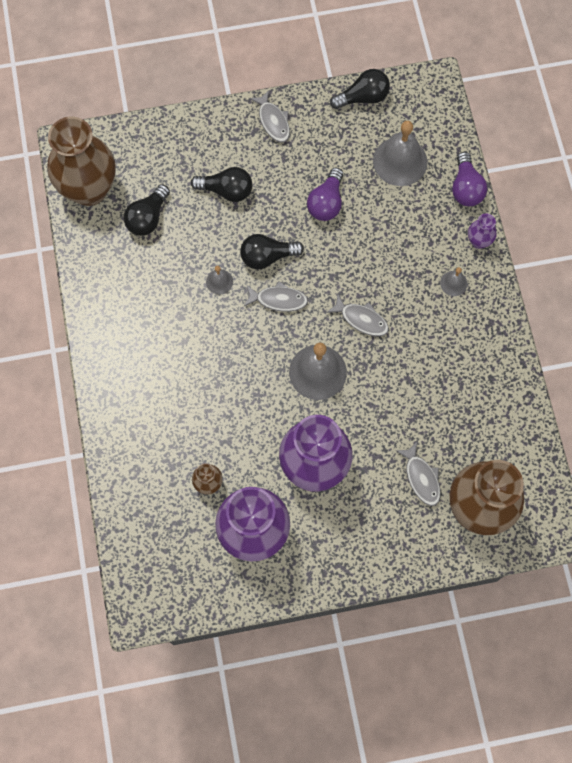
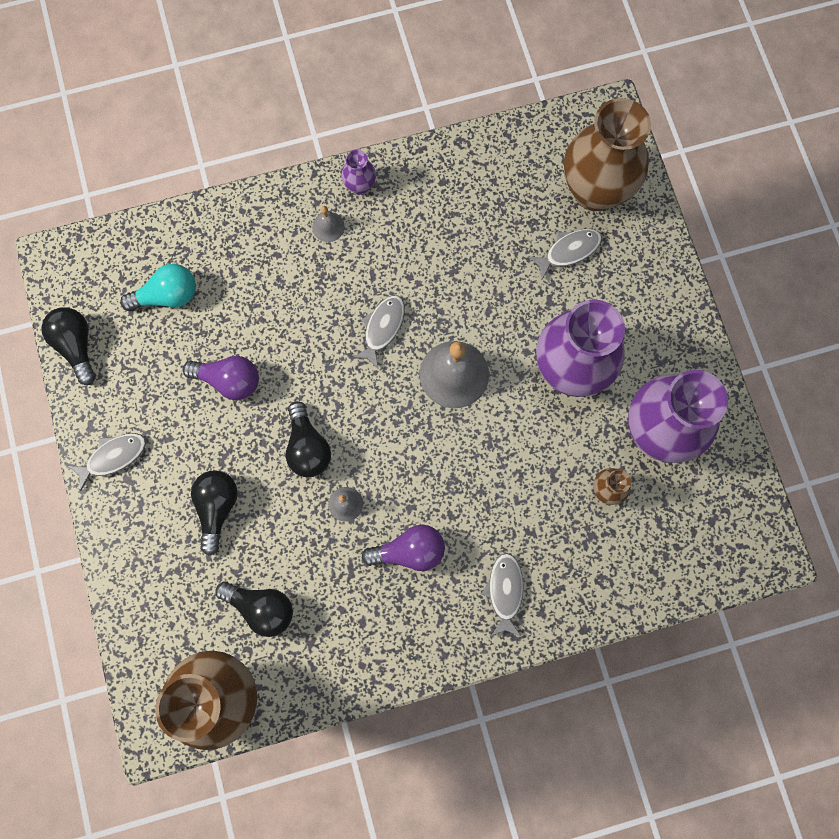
camera: 95 degrees left, 5 degrees up
grey fish [244,281,308,312] -> grey fish moved to [482,553,524,637]
grey bell [373,121,427,186] -> turquoise light bulb [120,264,196,311]
purple light bulb [452,152,487,206] -> purple light bulb moved to [362,524,445,571]
purple vase [468,213,497,249] -> purple vase moved to [341,149,376,195]

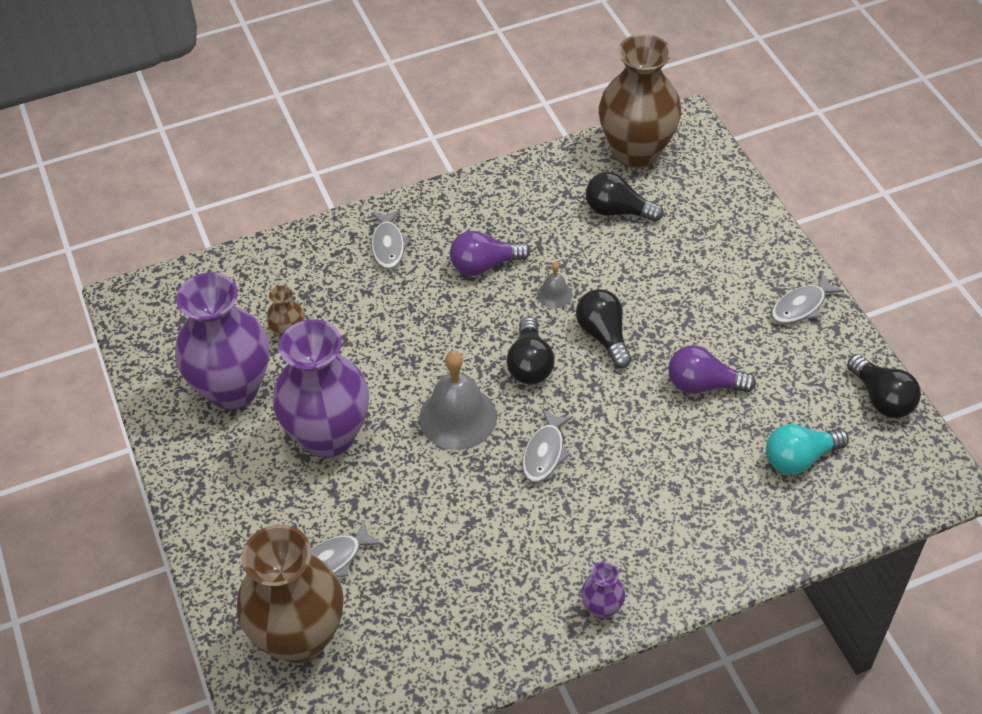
camera: 175 degrees right, 25 degrees down
black light bulb [191,471,238,555] -> black light bulb moved to [507,317,554,384]
grey bell [312,206,345,242] -> none

